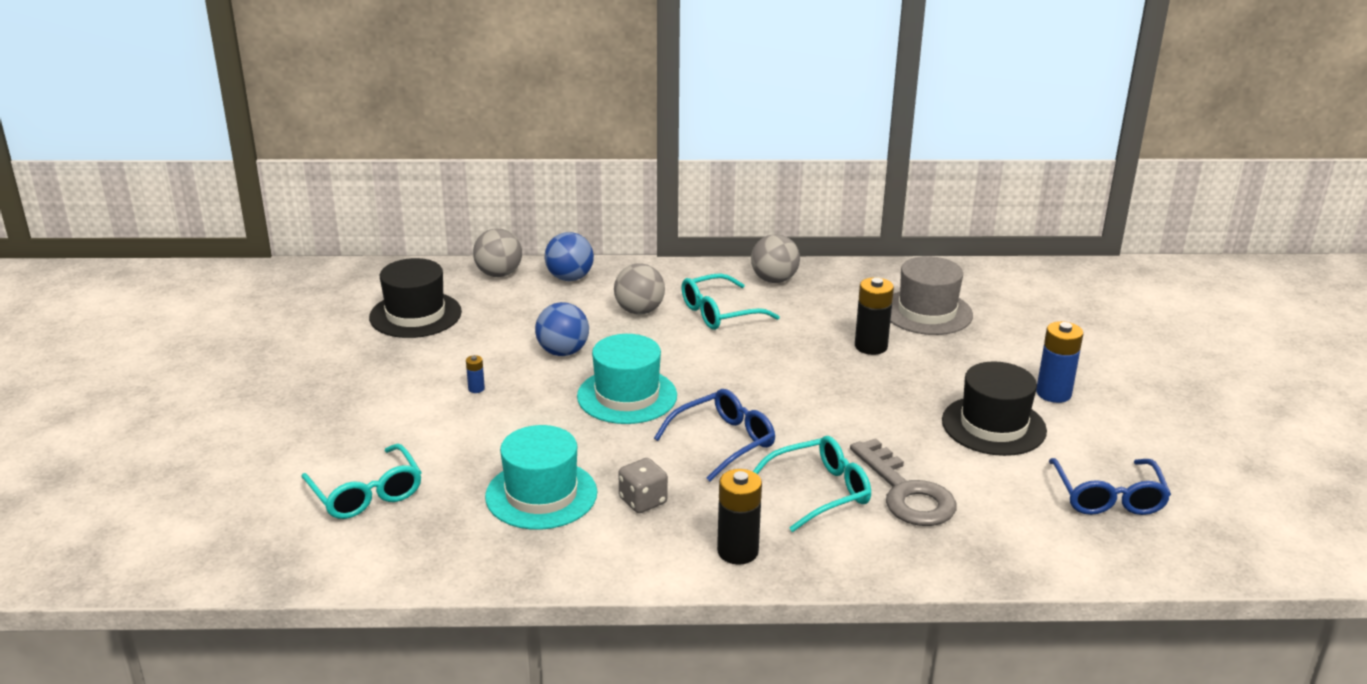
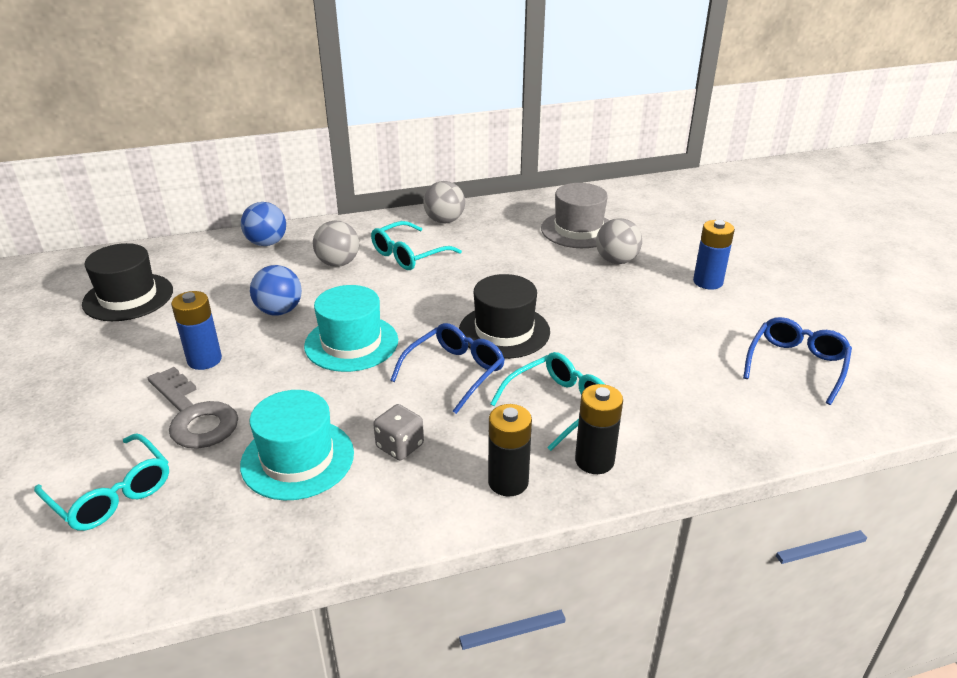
camera: 15 degrees left, 5 degrees up
blue battery [466,355,485,393] -> blue battery [171,291,222,370], size x2.14
grey ball [473,228,522,277] -> grey ball moved to [596,218,642,264]
grey key [850,438,957,526] -> grey key moved to [148,367,238,449]
black battery [855,277,894,355] -> black battery moved to [575,384,623,474]
black hat [942,361,1047,456] -> black hat moved to [459,274,550,359]
blue glasses [1049,458,1171,515] -> blue glasses turned 135 degrees counterclockwise [743,317,852,405]

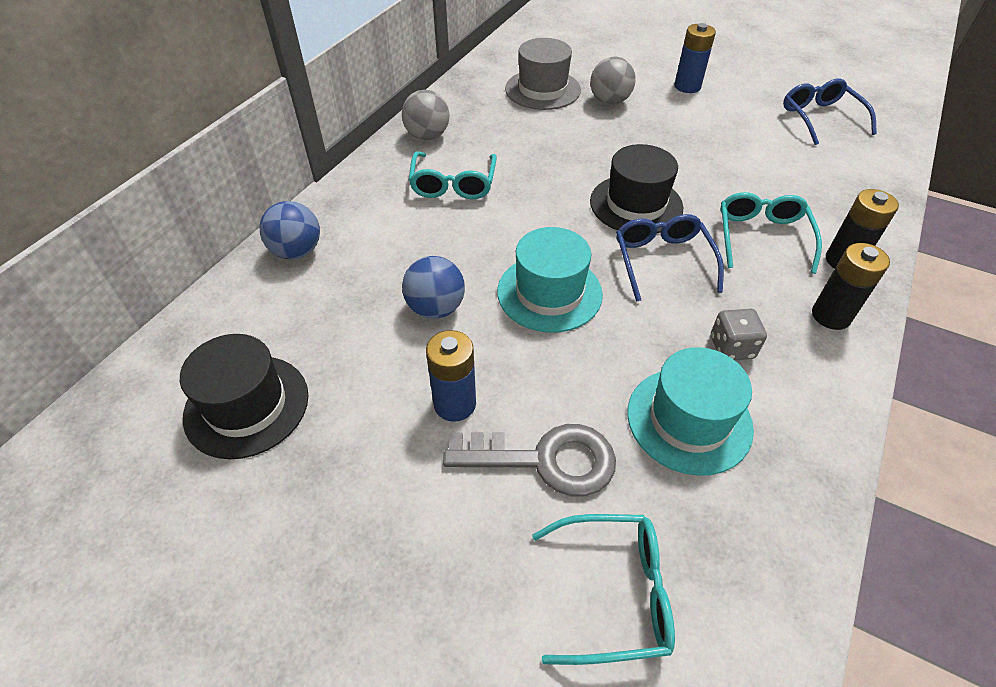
camera: 45 degrees left, 15 degrees up
grey ball [313,220,359,267] -> none

